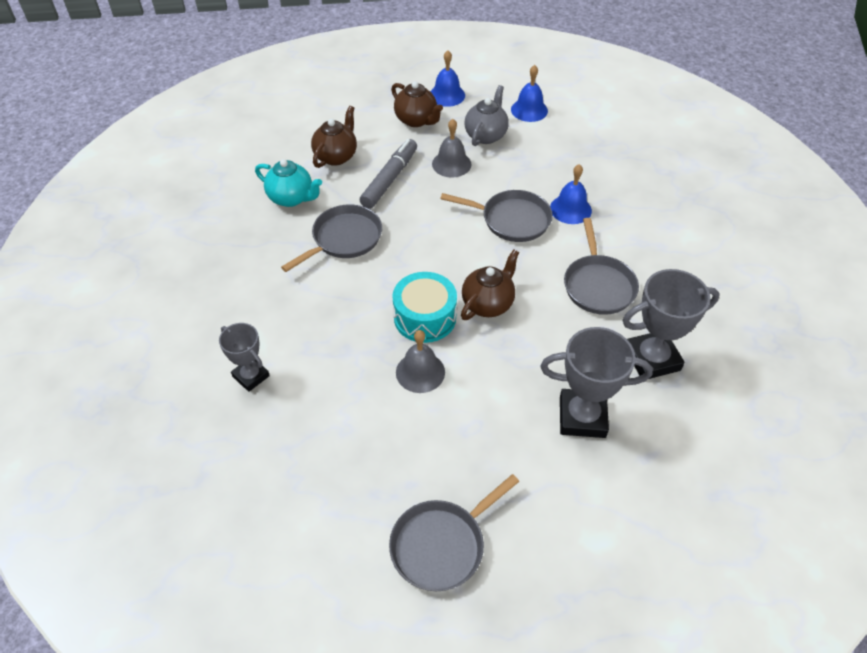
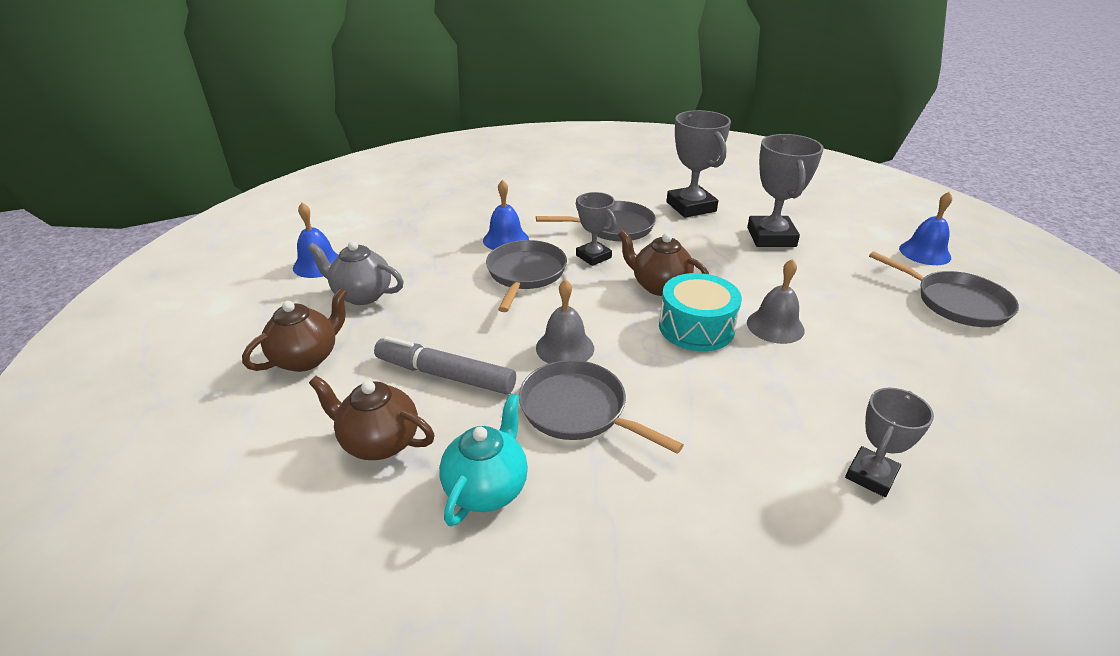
camera: 95 degrees left, 15 degrees down
blue bell [430,50,465,107] -> blue bell moved to [899,192,952,265]
grey bell [432,119,471,178] -> grey bell moved to [536,279,594,364]
none -> grey trophy [576,192,616,266]

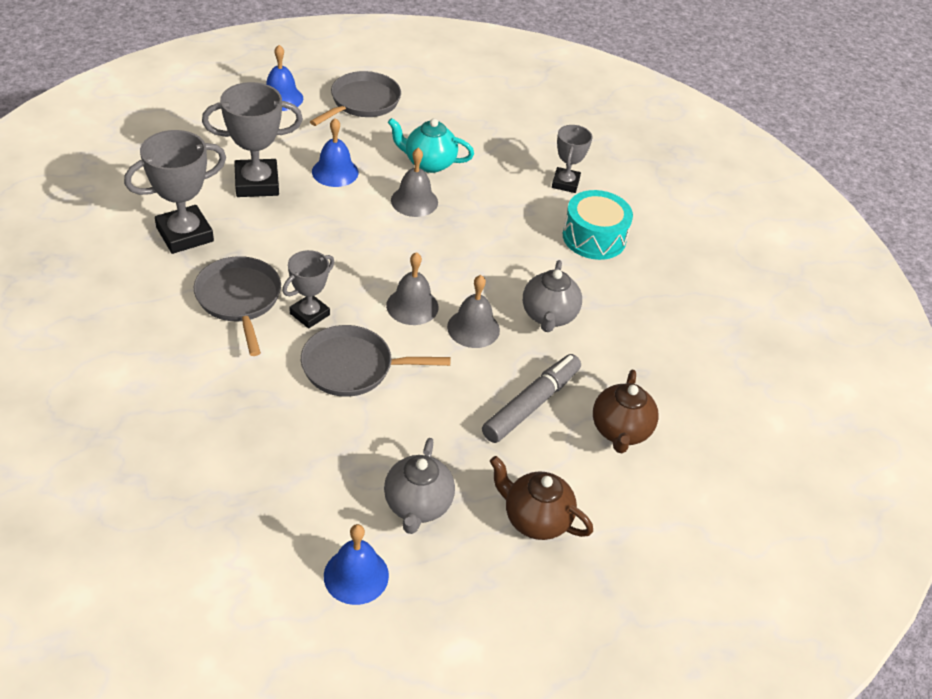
camera: 105 degrees left, 10 degrees up
grey marker [374,336,516,394] -> grey marker turned 150 degrees counterclockwise [482,354,581,443]
turquoise teapot [439,393,528,527] -> turquoise teapot moved to [388,118,474,173]
blue bell [483,180,529,250] -> blue bell moved to [312,118,359,187]
grey pan [519,360,684,454] -> grey teapot [523,260,582,332]
brown teapot [618,230,709,296] -> none
turquoise drum [659,273,742,351] -> turquoise drum moved to [563,190,633,260]
grey trophy [845,388,934,497] -> grey trophy turned 75 degrees clockwise [552,125,593,193]
none -> grey bell [386,252,438,325]

